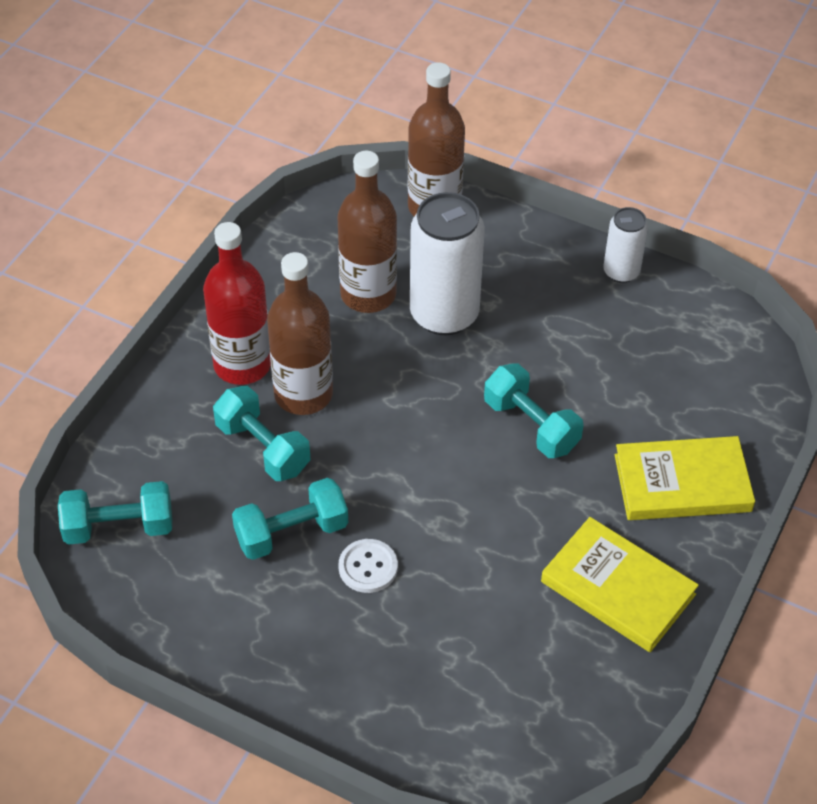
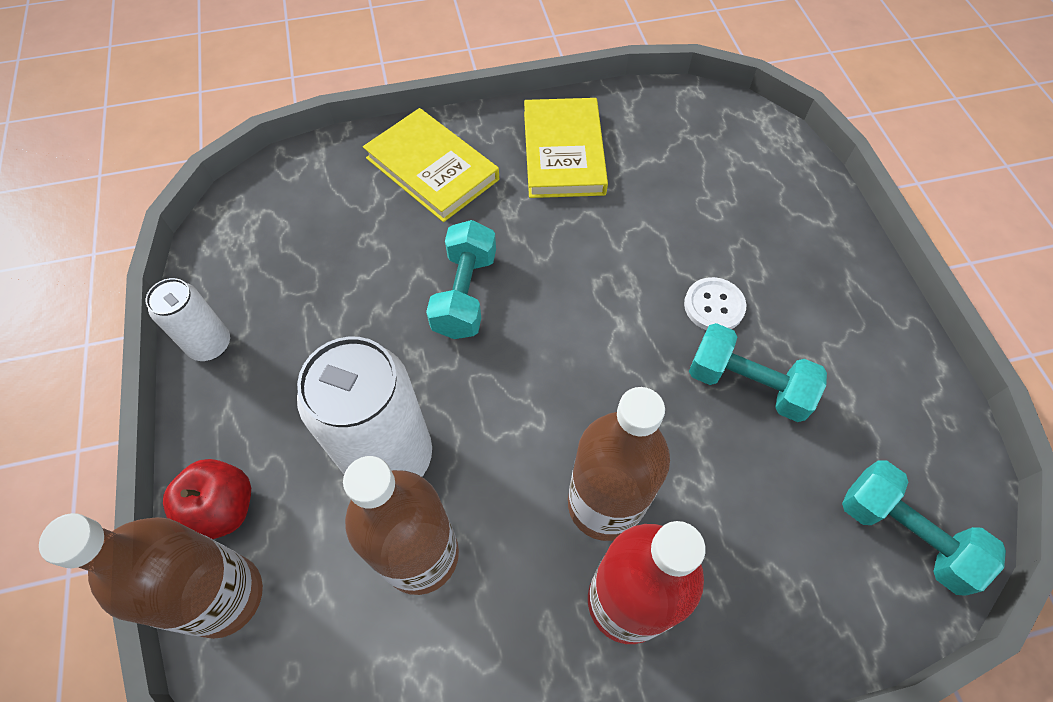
camera: 130 degrees left, 10 degrees up
turquoise dumbbell [213,386,311,481] -> none
none -> red apple [163,459,251,539]

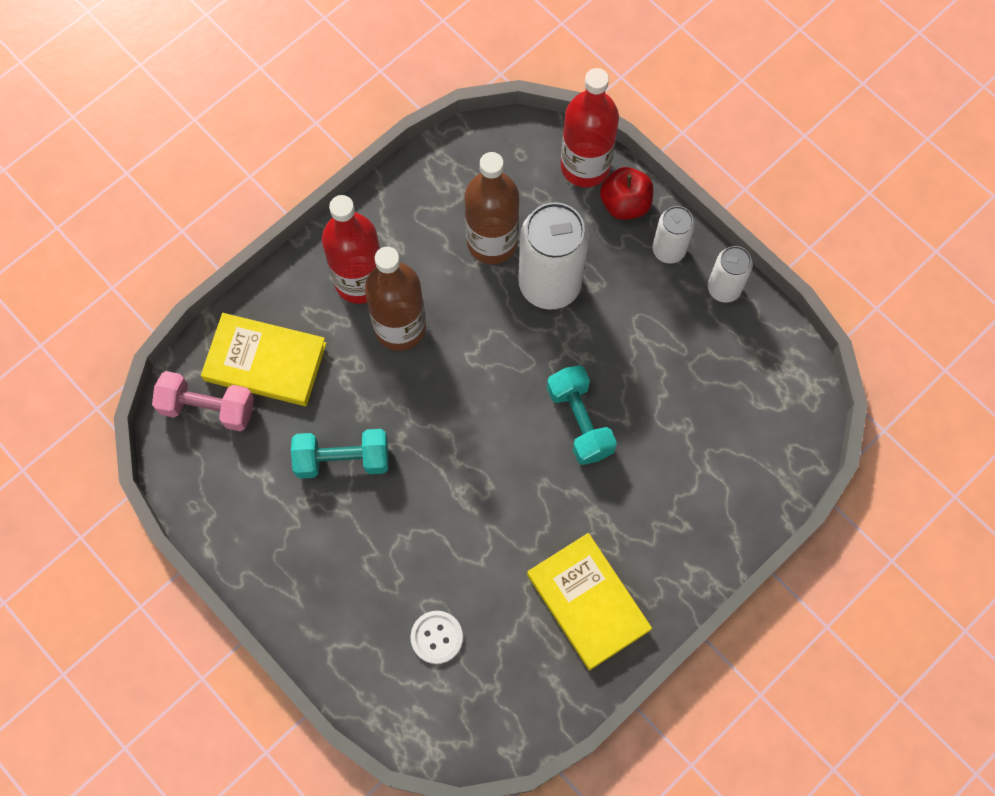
camera: 150 degrees right, 10 degrees up
brown bottle [39,513,263,639] -> red bottle [561,68,619,187]
yellow book [363,108,499,222] -> yellow book moved to [201,313,327,406]
white button [684,277,746,330] -> white button moved to [410,611,463,664]
turquoise dumbbell [842,460,1006,596] -> pink dumbbell [152,371,254,431]
none -> white can [652,206,695,263]

